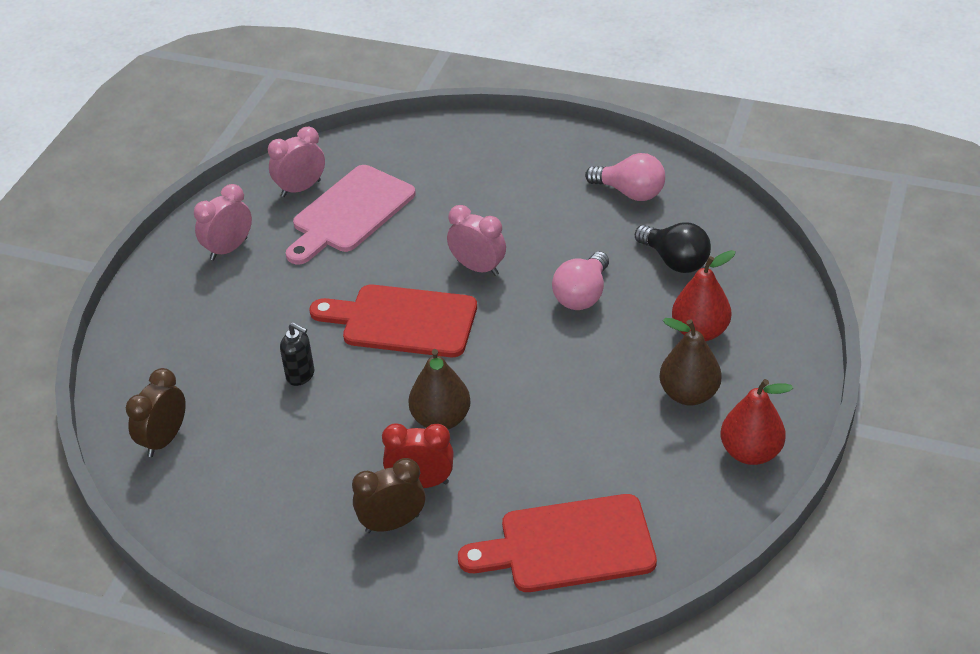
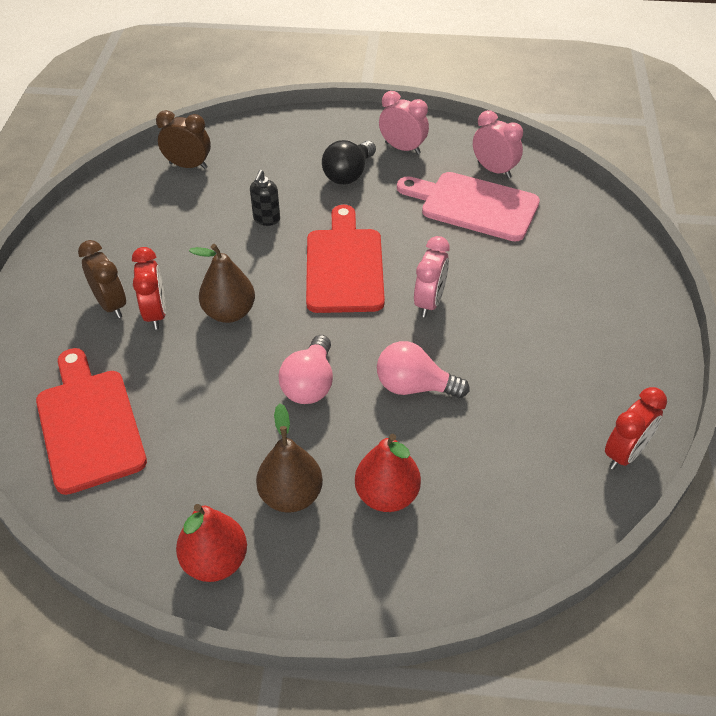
camera: 75 degrees right, 5 degrees up
pink light bulb [585,153,665,201] -> pink light bulb moved to [279,335,333,404]
black light bulb [635,222,711,273] -> black light bulb moved to [322,140,376,184]
none -> red clock [605,387,667,470]

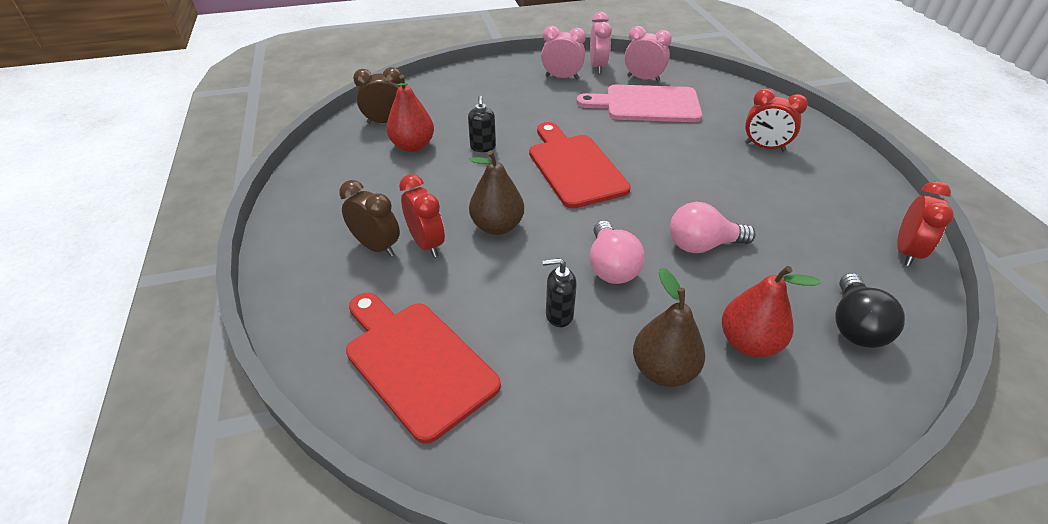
camera: 20 degrees left, 5 degrees down
red pear [176,504,247,582] -> red pear moved to [386,74,434,152]
black light bulb [322,140,376,184] -> black light bulb moved to [835,273,905,348]
pink clock [414,236,450,317] -> pink clock moved to [590,12,612,74]
none -> black soap dispenser [543,258,577,327]
none -> red clock [745,89,808,151]

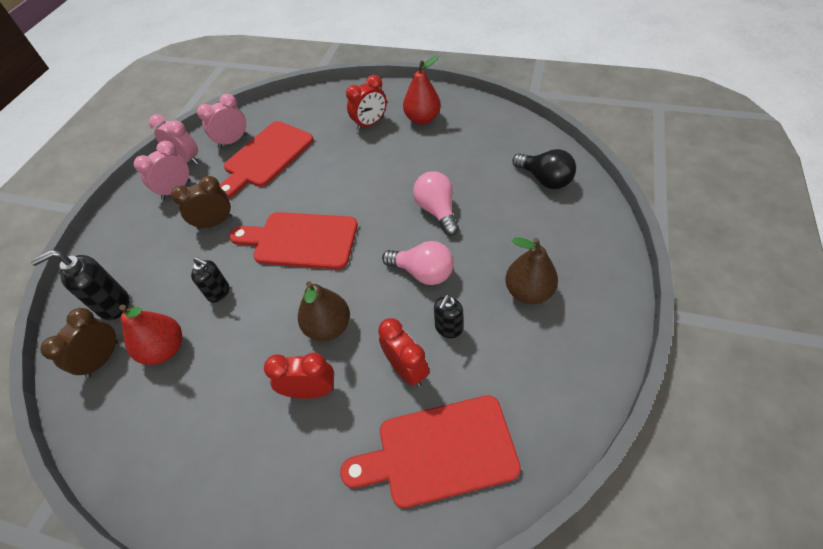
camera: 55 degrees left, 10 degrees up
brown clock [339,180,400,257] -> brown clock moved to [171,176,233,230]
pink cutting board [576,85,702,122] -> red cutting board [220,121,314,199]
pink light bulb [670,202,755,253] -> pink light bulb turned 135 degrees clockwise [413,171,459,236]
red pear [722,266,821,357] -> red pear moved to [403,56,441,125]
red clock [897,181,954,266] -> red clock moved to [378,318,429,387]
none -> black soap dispenser [30,250,129,320]

